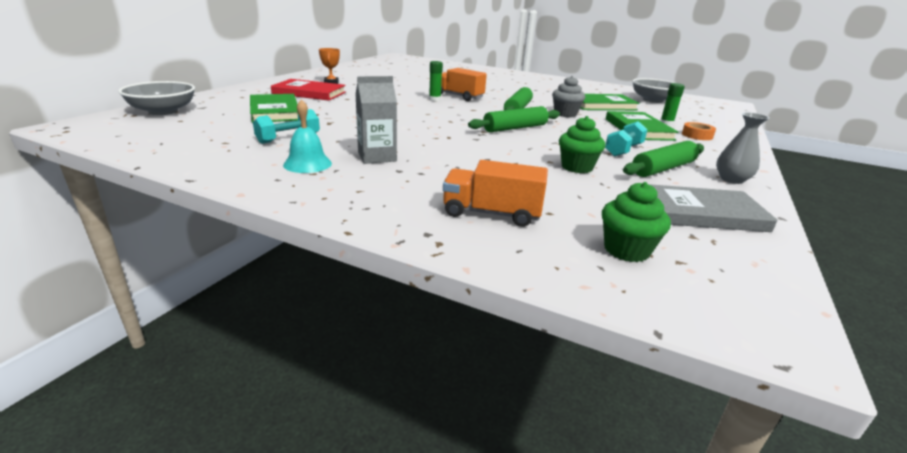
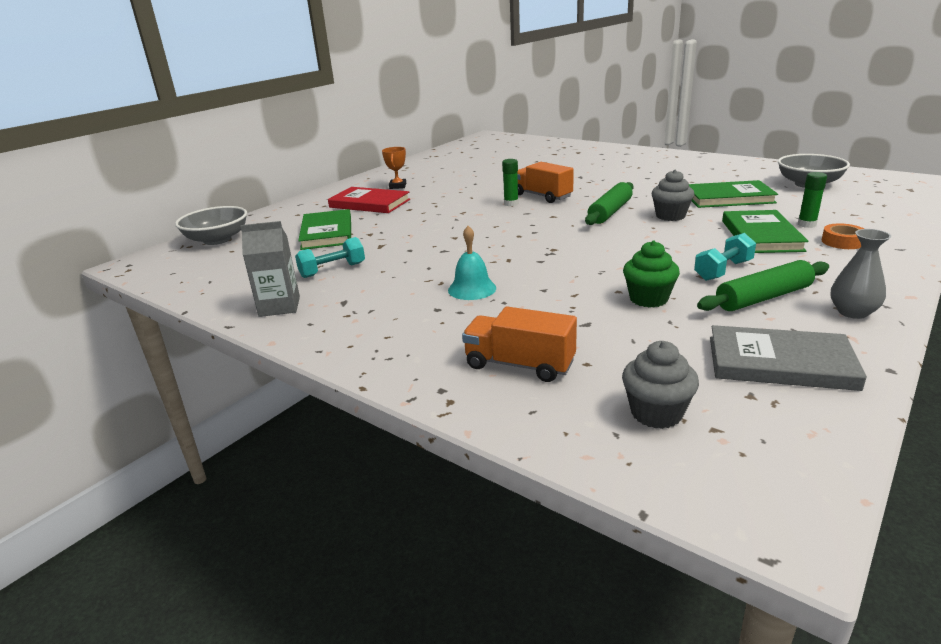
camera: 15 degrees right, 0 degrees up
turquoise bell [283,99,332,173] -> turquoise bell moved to [448,226,496,300]
grey carton [355,76,397,164] -> grey carton moved to [240,221,300,317]
green rolling pin [468,106,560,132] -> none
green cupcake [602,182,671,262] -> grey cupcake [622,341,699,429]

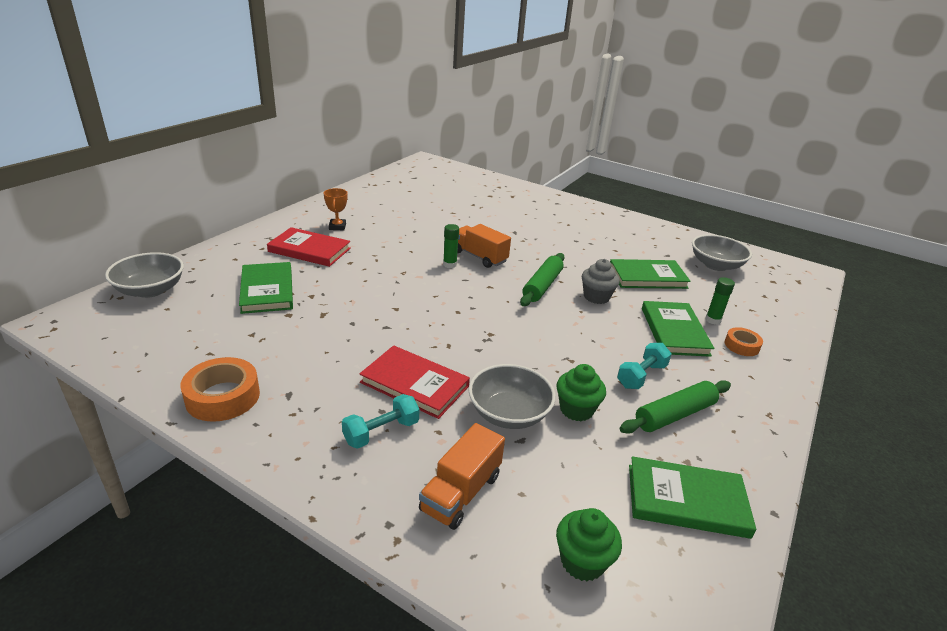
camera: 10 degrees left, 5 degrees up
grey carton [240,221,300,317] -> orange tape [180,357,260,422]
turquoise dumbbell [295,237,365,278] -> turquoise dumbbell moved to [342,394,419,449]
turquoise bell [448,226,496,300] -> red book [359,345,470,419]
orange truck [462,307,577,382] -> orange truck turned 75 degrees counterclockwise [419,423,505,530]
grey cupcake [622,341,699,429] -> green cupcake [556,508,622,581]
grey book [710,325,867,391] -> green book [629,457,756,539]
grey vase [831,229,891,319] -> none
none -> grey bowl [468,364,556,429]

